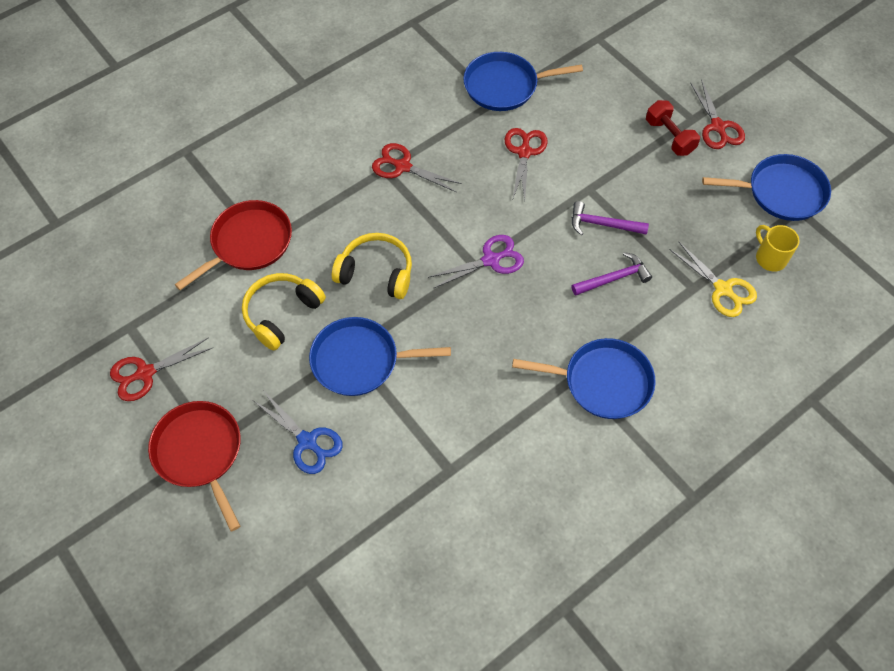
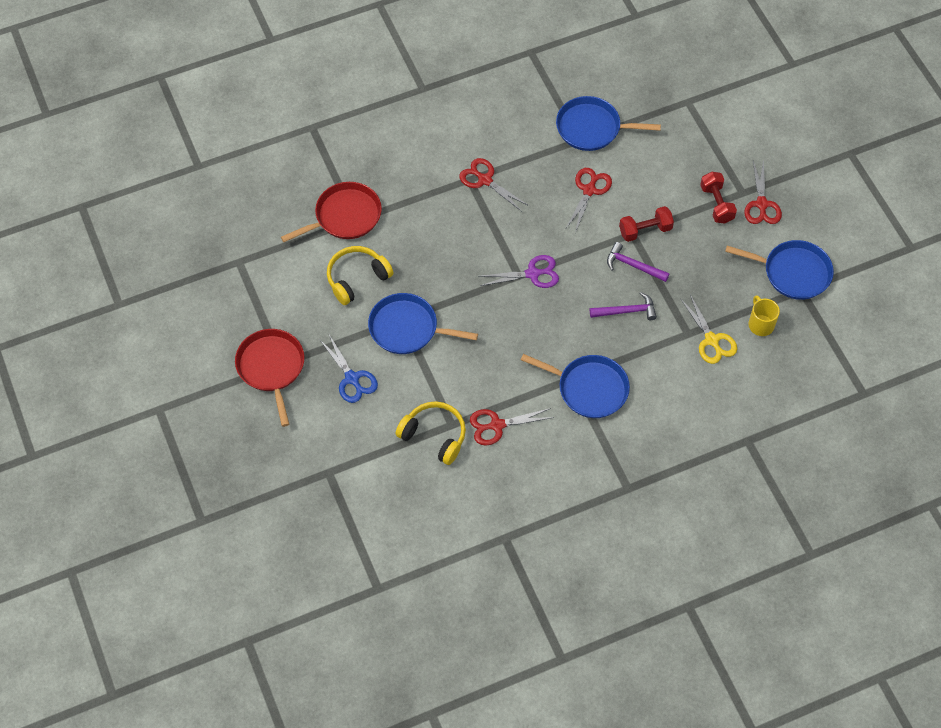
camera: 15 degrees right, 0 degrees up
red scissors [110,337,212,401] -> red scissors moved to [470,408,554,446]
yellow headphones [332,233,412,299] -> yellow headphones moved to [396,401,466,465]
none -> red dumbbell [619,206,674,242]

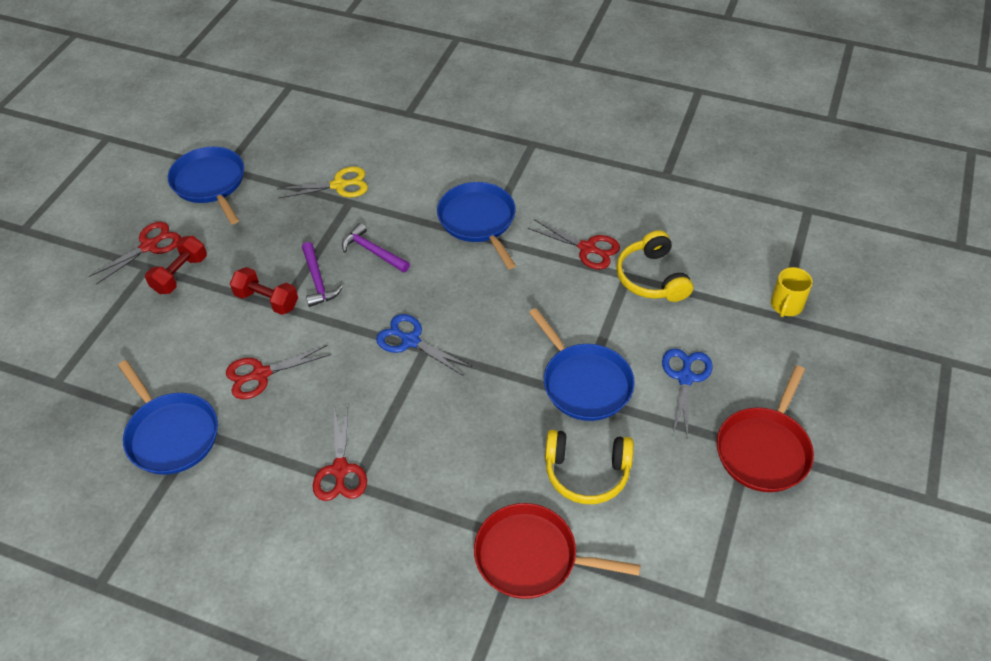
camera: 135 degrees left, 10 degrees down
purple scissors [480,255,559,288] -> blue scissors [376,314,472,376]
yellow scissors [680,295,737,364] -> yellow scissors turned 60 degrees clockwise [277,167,368,199]
yellow mug [749,295,780,336] -> yellow mug moved to [771,267,813,317]

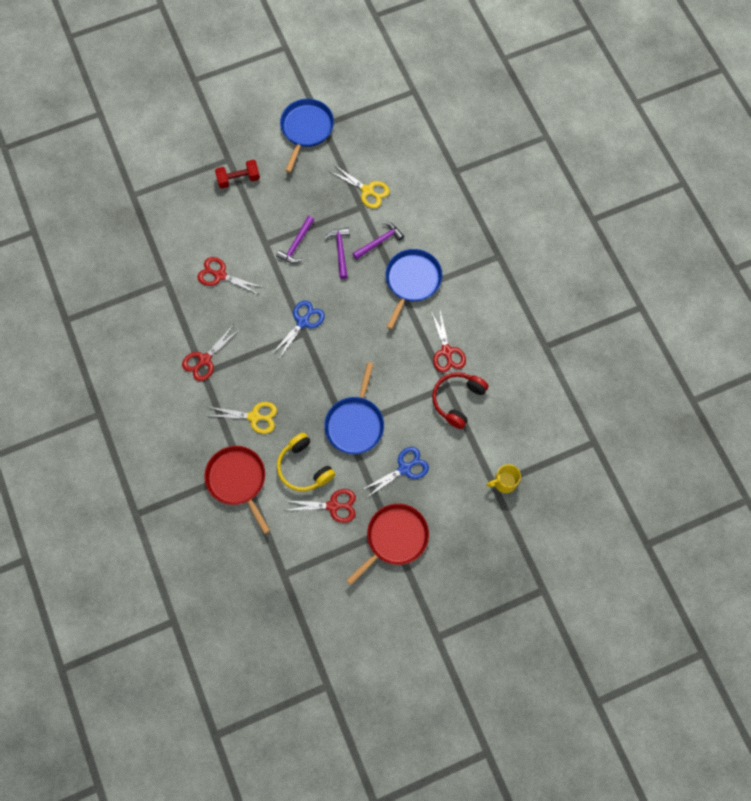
camera: 45 degrees right, 20 degrees up
red scissors [89,222,181,285] -> red scissors moved to [284,489,356,523]
blue pan [118,360,218,475] -> none
red dumbbell [230,267,298,315] -> none
blue scissors [376,314,472,376] -> blue scissors turned 45 degrees clockwise [271,300,325,359]
yellow headphones [616,230,693,302] -> red headphones [432,372,488,429]
red pan [717,365,814,492] -> red pan turned 150 degrees clockwise [346,503,429,585]
none -> yellow scissors [209,402,277,434]
none -> purple hammer [352,222,404,260]

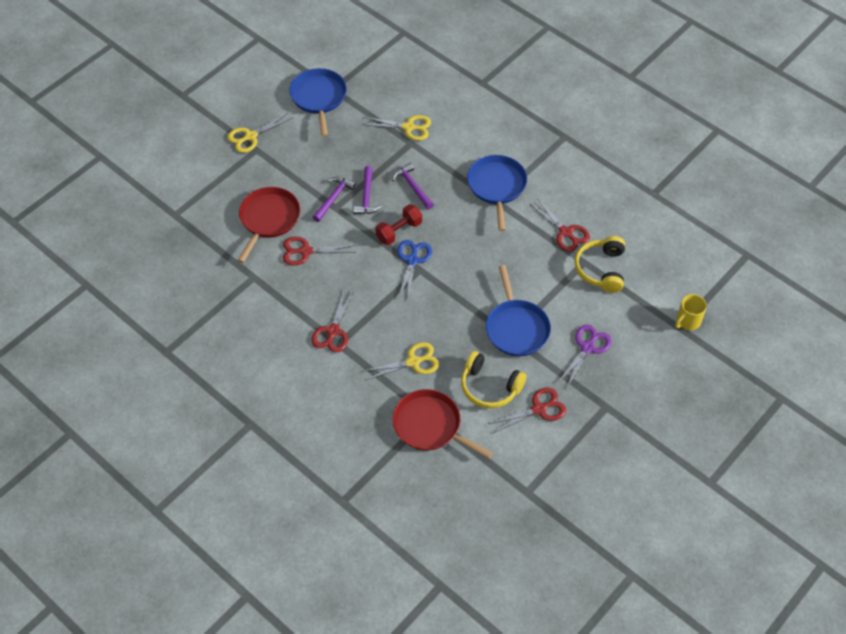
camera: 25 degrees left, 15 degrees down
red dumbbell [215,160,260,189] -> red dumbbell moved to [375,204,422,245]
red pan [346,503,429,585] -> red pan moved to [238,187,300,263]
purple hammer [352,222,404,260] -> purple hammer moved to [313,177,356,222]
blue scissors [362,447,429,497] -> purple scissors [559,325,612,388]
red headphones [432,372,488,429] -> yellow headphones [575,236,625,293]
none -> yellow scissors [227,113,292,153]

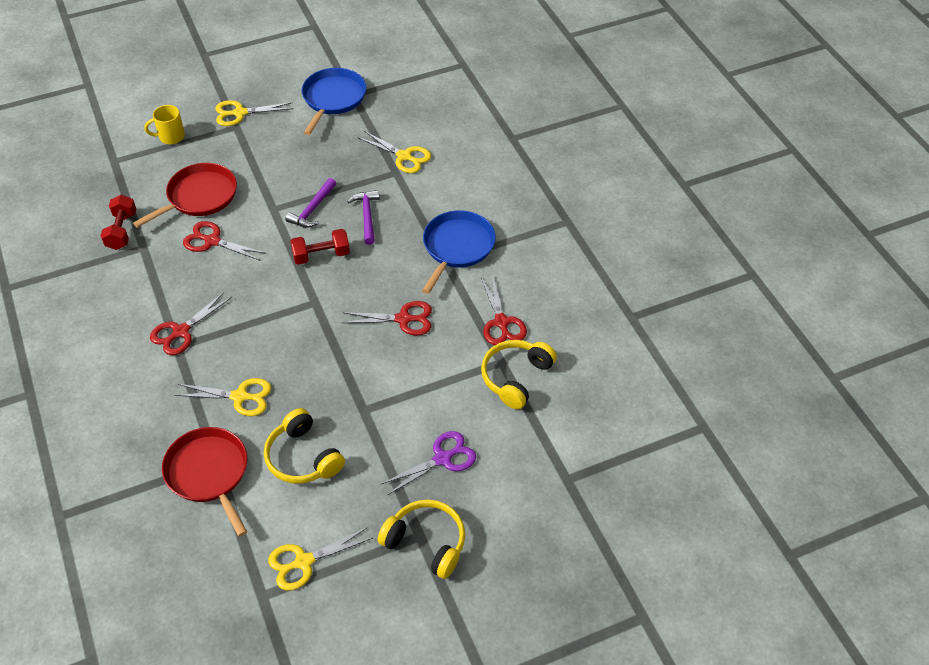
camera: 25 degrees right, 5 degrees down
purple hammer [313,177,356,222] -> none
blue scissors [397,240,432,300] -> none
blue pan [486,265,551,356] -> none
red scissors [489,388,566,433] -> red scissors moved to [342,301,432,336]
yellow mug [675,294,707,330] -> yellow mug moved to [144,105,185,144]
none -> red dumbbell [101,195,136,250]
none -> yellow scissors [268,527,373,591]
none -> yellow headphones [378,499,465,579]

